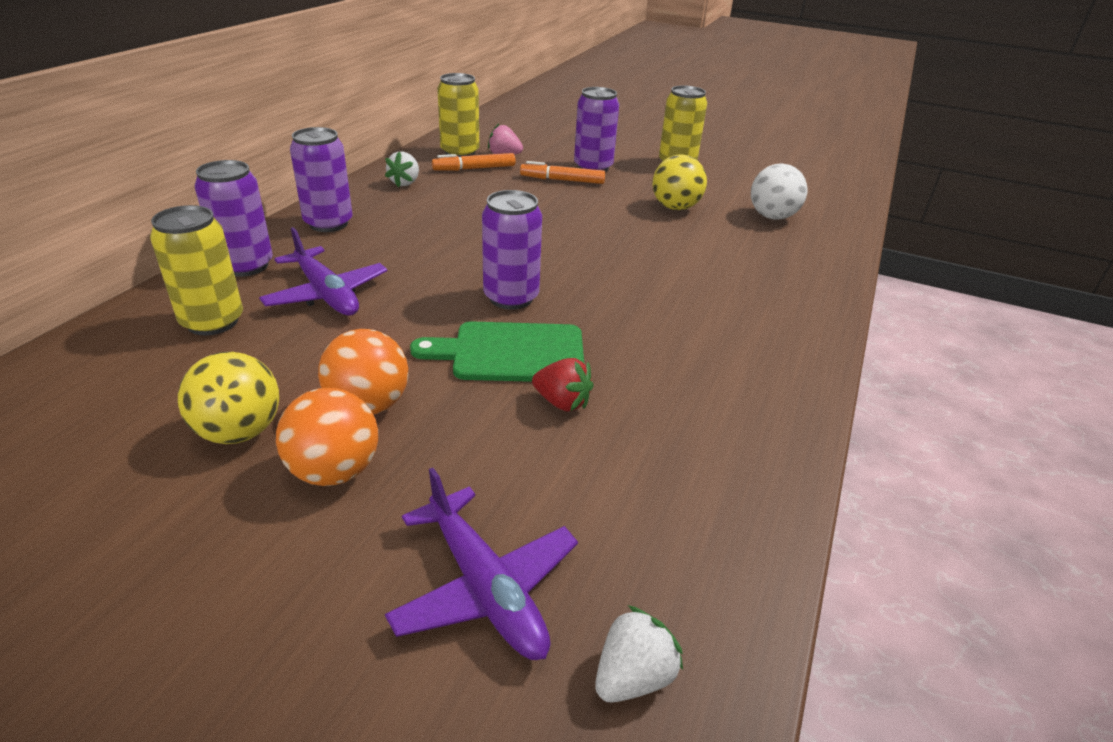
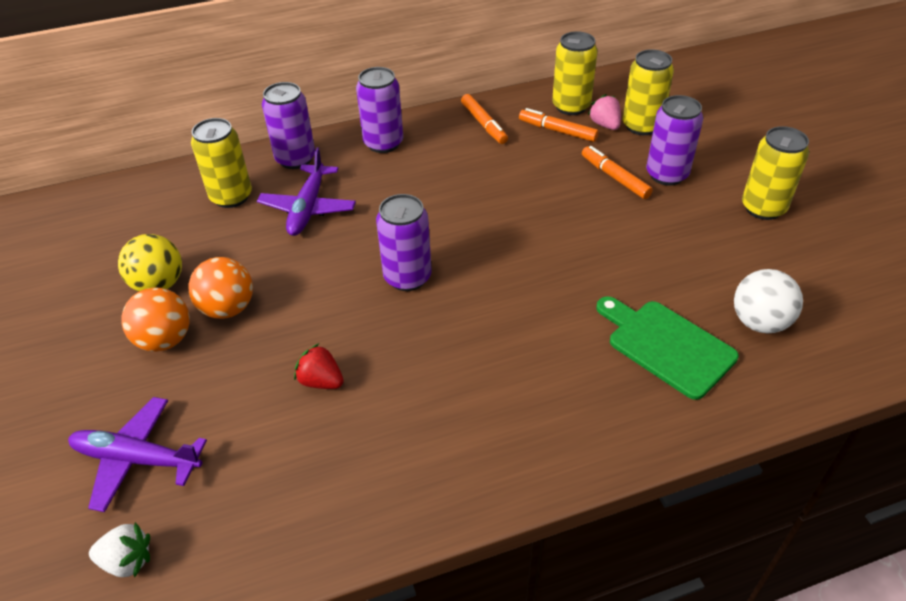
camera: 50 degrees right, 10 degrees up
white strawberry [385,151,419,187] -> orange marker [461,94,508,144]
purple plane [385,468,578,660] -> purple plane turned 90 degrees clockwise [68,397,207,512]
green cutting board [410,321,584,382] -> green cutting board moved to [596,296,739,400]
red strawberry [532,358,594,412] -> red strawberry turned 135 degrees clockwise [294,343,344,389]
yellow ball [652,154,707,210] -> none
none -> yellow can [623,49,674,135]

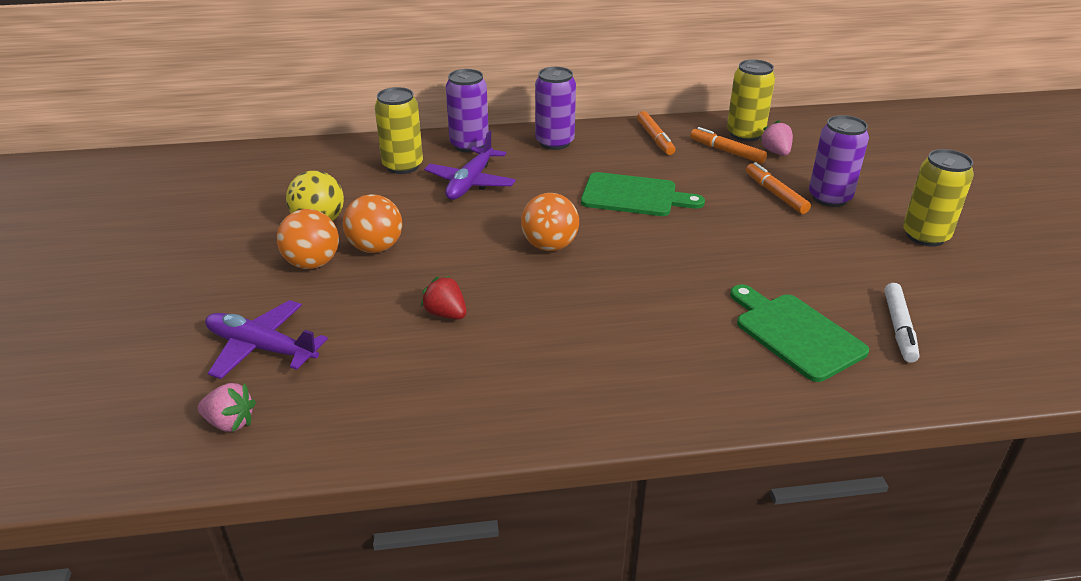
camera: 10 degrees right, 10 degrees down
white strawberry [89,522,150,578] -> pink strawberry [198,383,256,432]
purple can [376,194,432,291] -> orange ball [521,193,579,251]
yellow can [623,49,674,135] -> none
white ball [734,269,803,333] -> white marker [884,283,919,363]
none -> green cutting board [581,172,705,216]

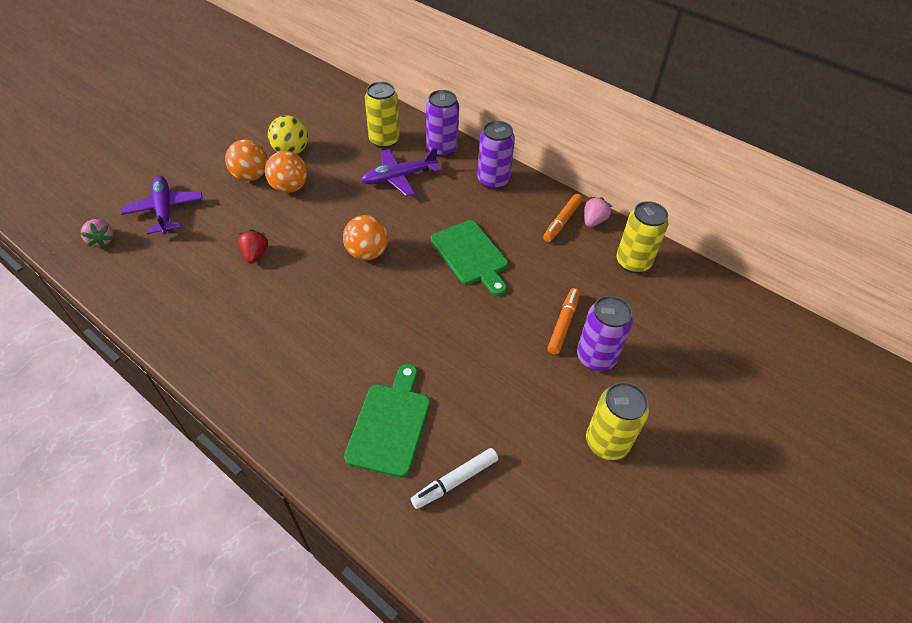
camera: 45 degrees right, 15 degrees up
orange marker [690,127,767,164] -> none
pink strawberry [760,120,793,156] -> pink strawberry moved to [584,197,612,227]

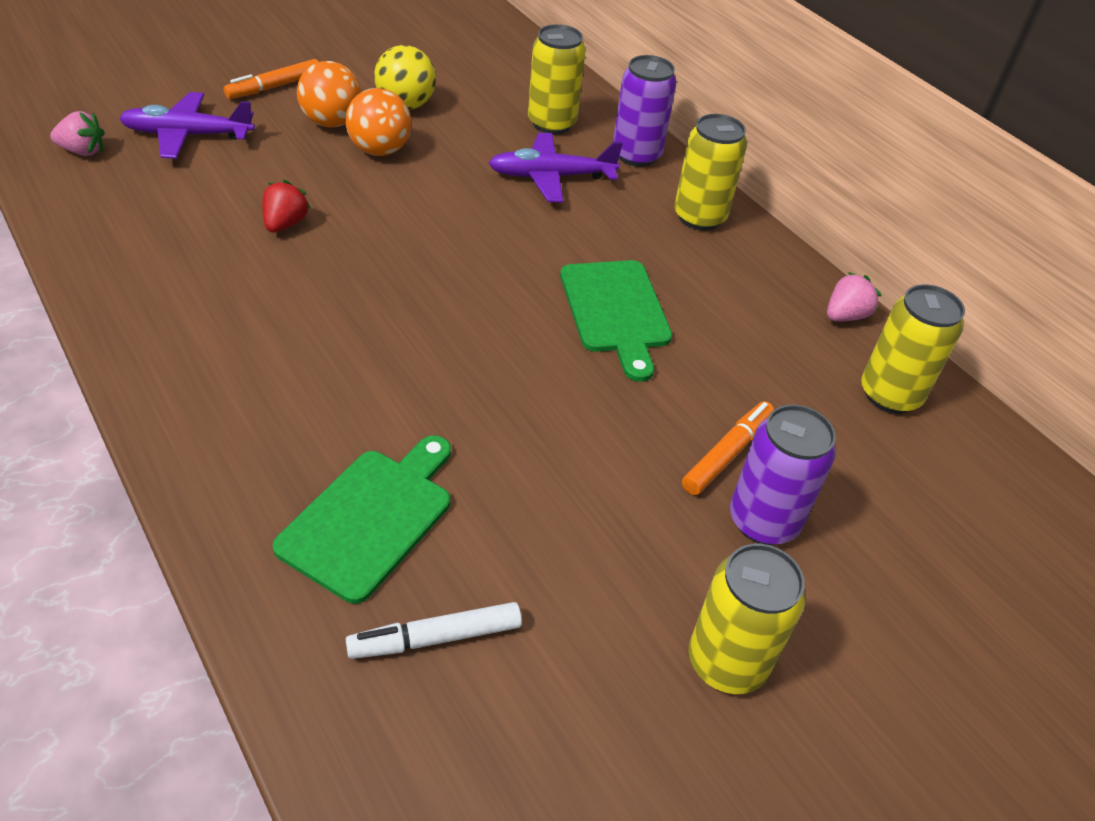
camera: 15 degrees right, 5 degrees down
pink strawberry [80,219,114,248] -> pink strawberry turned 75 degrees counterclockwise [50,111,105,156]
purple plane [121,176,203,234] -> purple plane turned 90 degrees counterclockwise [119,92,255,159]
orange ball [343,215,388,260] -> none
purple can [477,121,515,189] -> yellow can [674,114,747,231]
orange marker [543,194,583,242] -> orange marker moved to [223,59,319,99]

